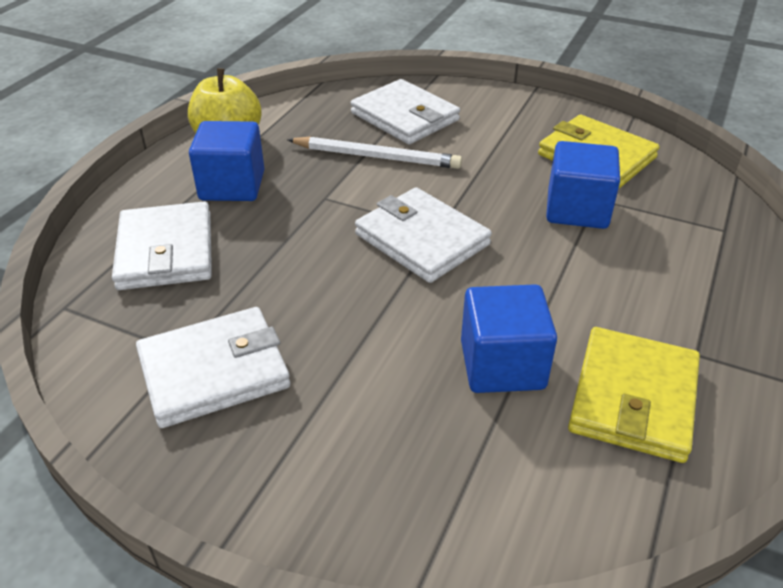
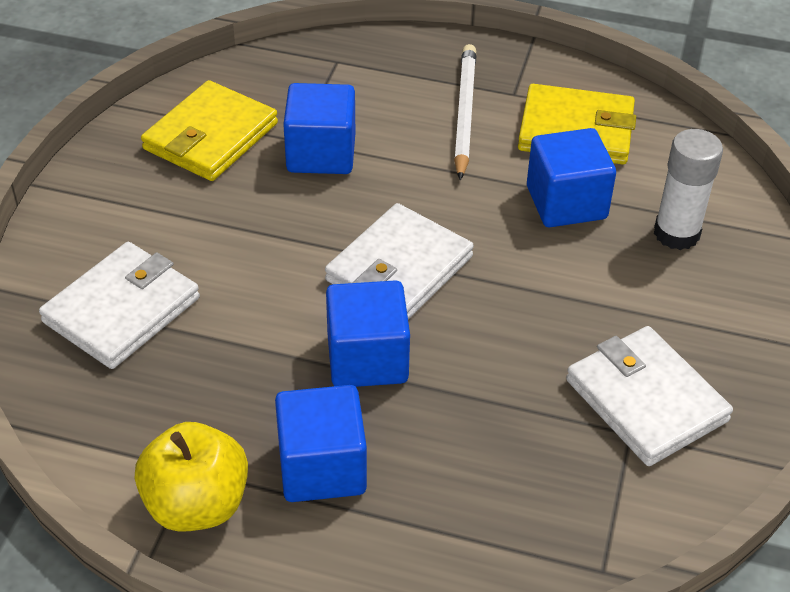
camera: 100 degrees left, 5 degrees up
white wallet [112,201,212,290] -> none
white pencil [287,136,462,169] -> white pencil moved to [454,44,476,181]
none -> blue cube [326,280,410,387]
none -> white glue stick [654,129,723,250]

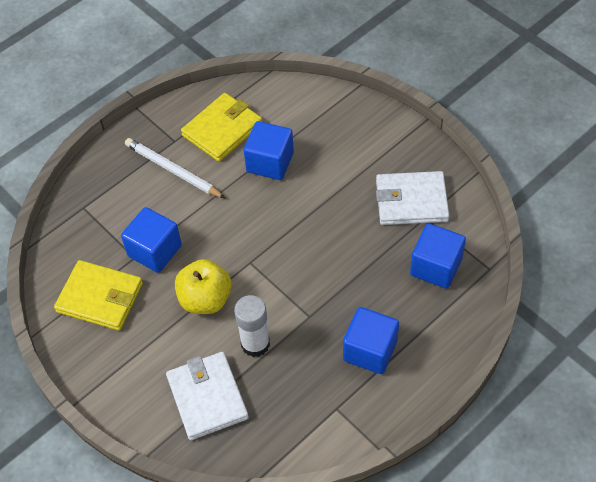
camera: 55 degrees left, 10 degrees up
yellow apple [135,422,248,532] -> yellow apple moved to [175,259,232,314]
yellow wallet [141,80,278,181] -> yellow wallet turned 45 degrees counterclockwise [54,260,143,331]
white wallet [325,203,474,319] -> none
blue cube [326,280,410,387] -> blue cube moved to [410,223,466,289]
white glue stick [654,129,723,250] -> white glue stick moved to [234,295,270,357]

